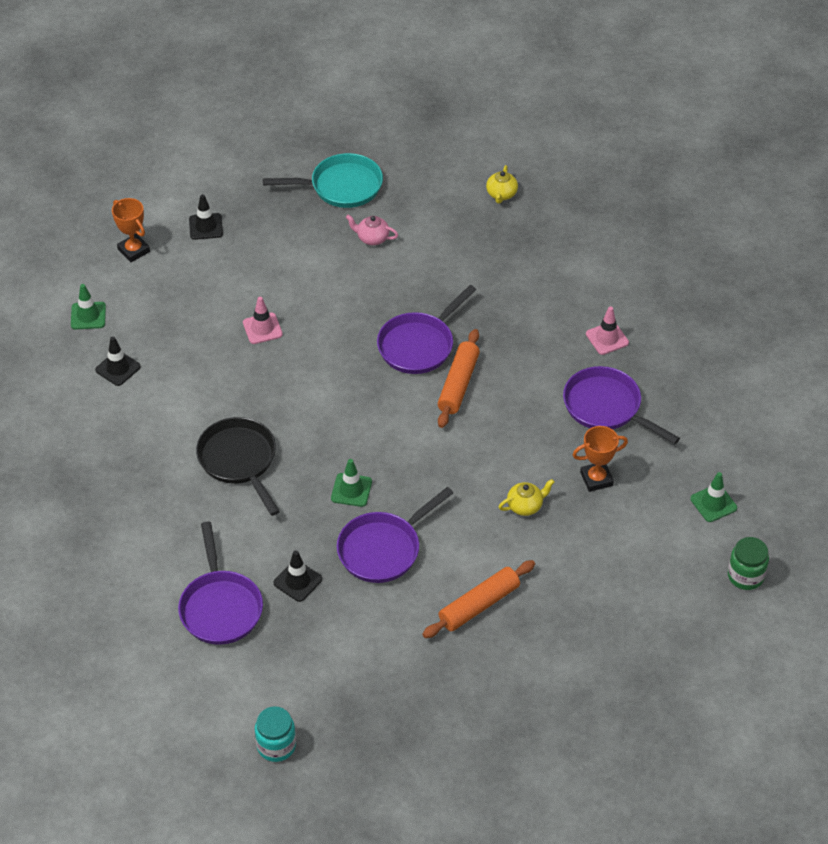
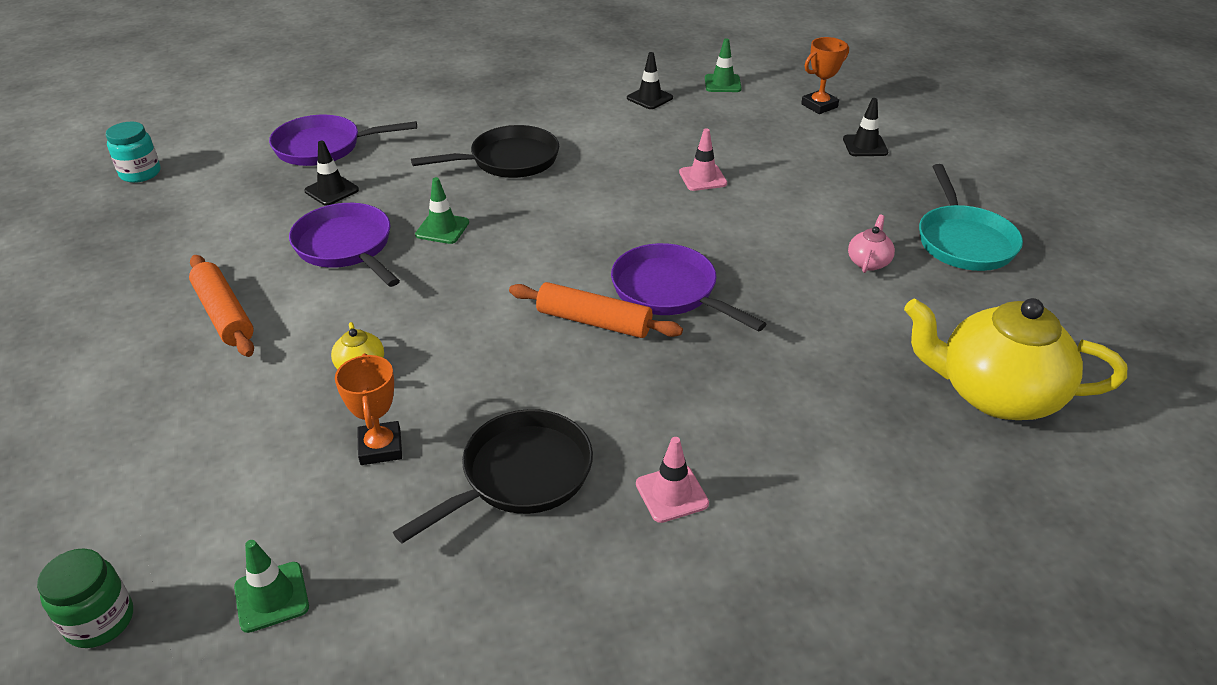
camera: 95 degrees right, 10 degrees down
yellow teapot [486,165,518,203] -> yellow teapot [904,298,1127,420], size x2.38
purple pan [563,366,680,444] -> black pan [393,409,593,543]

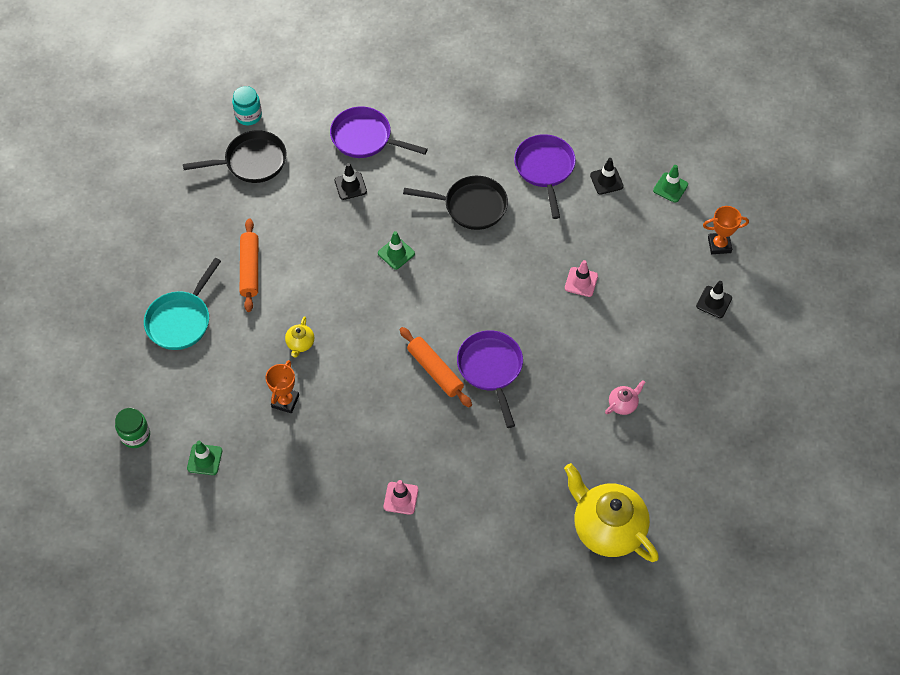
camera: 30 degrees right, 20 degrees up
purple pan [289,203,400,287] -> purple pan moved to [514,134,576,219]
black pan [393,409,593,543] -> black pan moved to [183,130,287,183]
turquoise pan [919,164,1023,271] -> turquoise pan moved to [144,258,221,350]

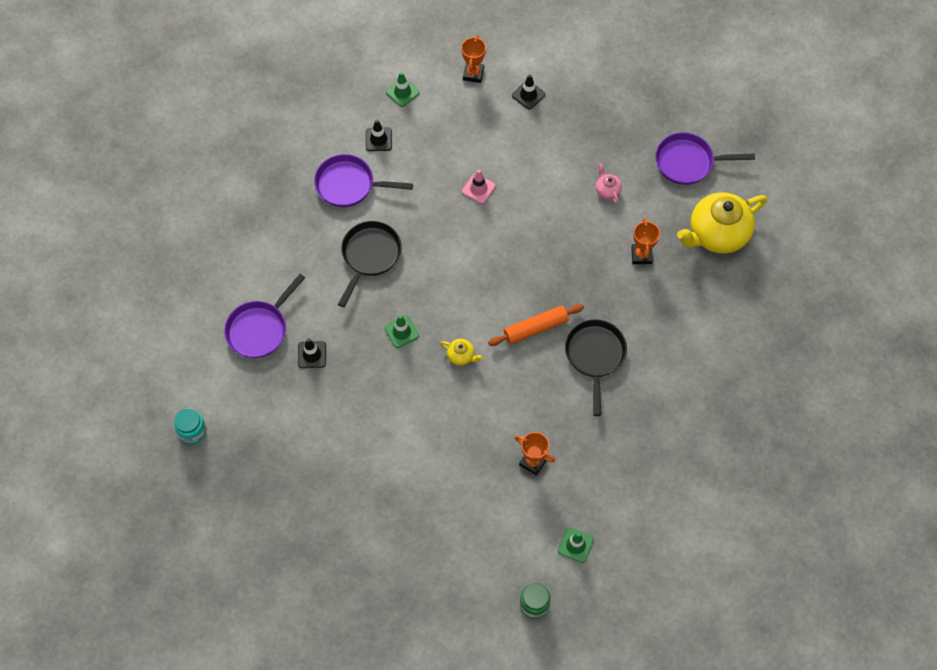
camera: 75 degrees left, 5 degrees up
turquoise pan [144,258,221,350] -> none
black pan [183,130,287,183] -> black pan moved to [565,319,627,416]
orange rolling pin [240,218,258,312] -> none
yellow teapot [285,316,314,358] -> yellow teapot moved to [440,339,483,366]
pink traffic cone [384,480,418,515] -> none
purple pan [457,330,523,428] -> purple pan moved to [655,132,755,185]
none -> orange trophy [631,217,660,264]

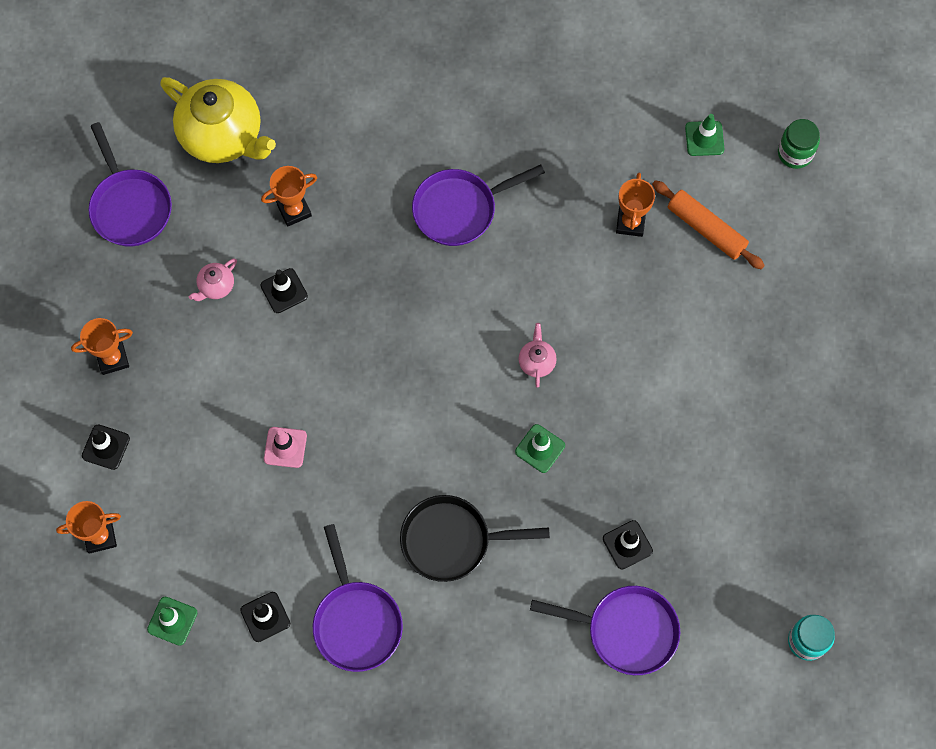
camera: 115 degrees left, 5 degrees up
yellow teapot [440,339,483,366] -> pink teapot [519,323,557,388]
orange rolling pin [488,304,584,346] -> orange rolling pin moved to [652,180,765,270]
black pan [565,319,627,416] -> purple pan [412,165,545,246]
none -> orange trophy [71,318,133,375]
none -> black traffic cone [260,268,308,313]

